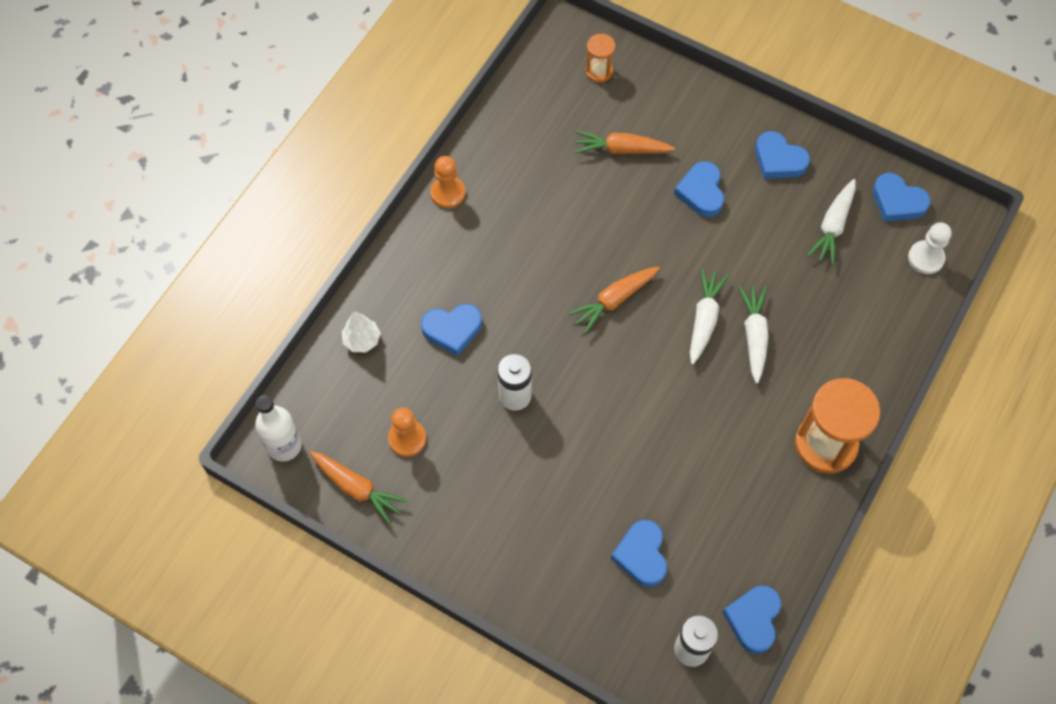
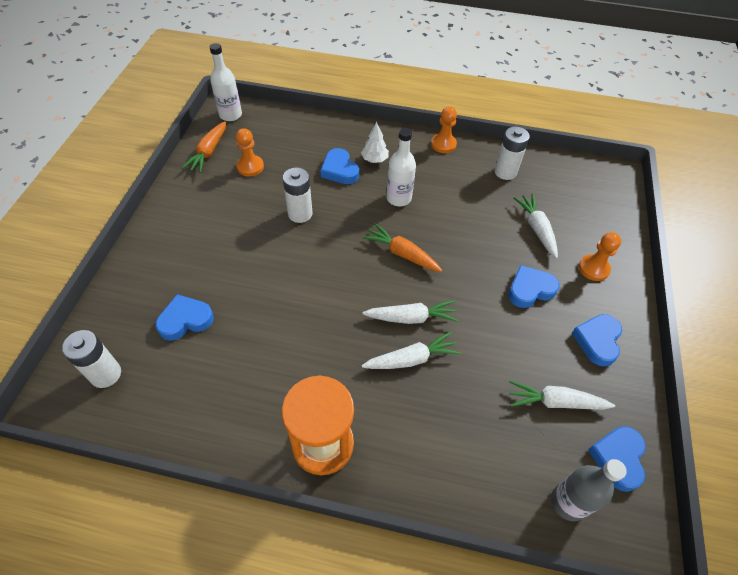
camera: 70 degrees right, 10 degrees down
white tree [342,311,381,352] -> white tree moved to [361,122,389,163]
orange carrot [574,131,675,155] -> white carrot [513,194,558,259]
orange hourglass [585,34,616,83] -> none
blue heart [723,585,781,654] -> none
white pawn [908,222,952,274] -> grey bottle [551,459,627,521]
none -> white bottle [386,128,416,206]
none -> white battery [494,127,530,180]
none -> orange pawn [579,232,621,281]

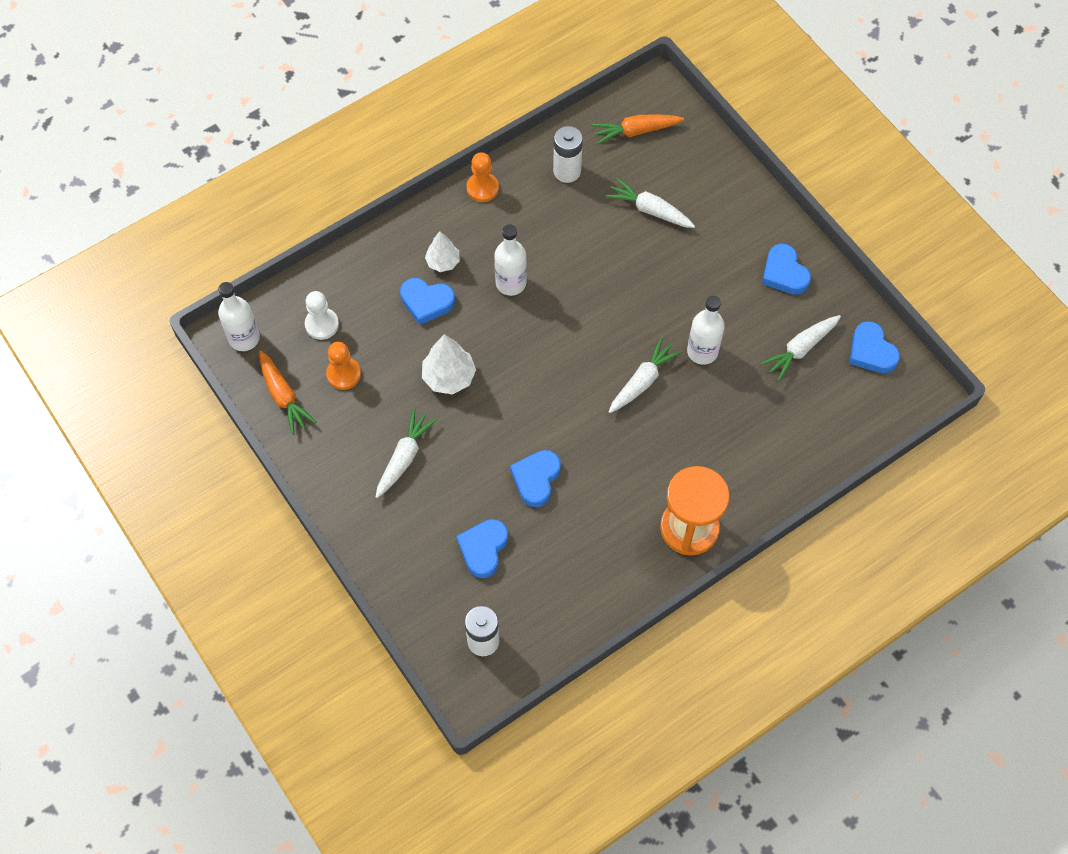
camera: 45 degrees left, 10 degrees up
white battery [283,168,313,223] -> white tree [422,334,476,394]
white carrot [362,331,461,369] -> white carrot moved to [376,409,437,498]
orange carrot [363,223,442,272] -> orange carrot moved to [592,114,684,144]
blue heart [508,265,560,308] -> blue heart moved to [510,450,561,507]
grey bottle [551,459,627,521] -> none
orange pawn [579,232,621,281] -> none
none -> white pawn [305,291,339,340]
none -> white bottle [687,296,725,365]

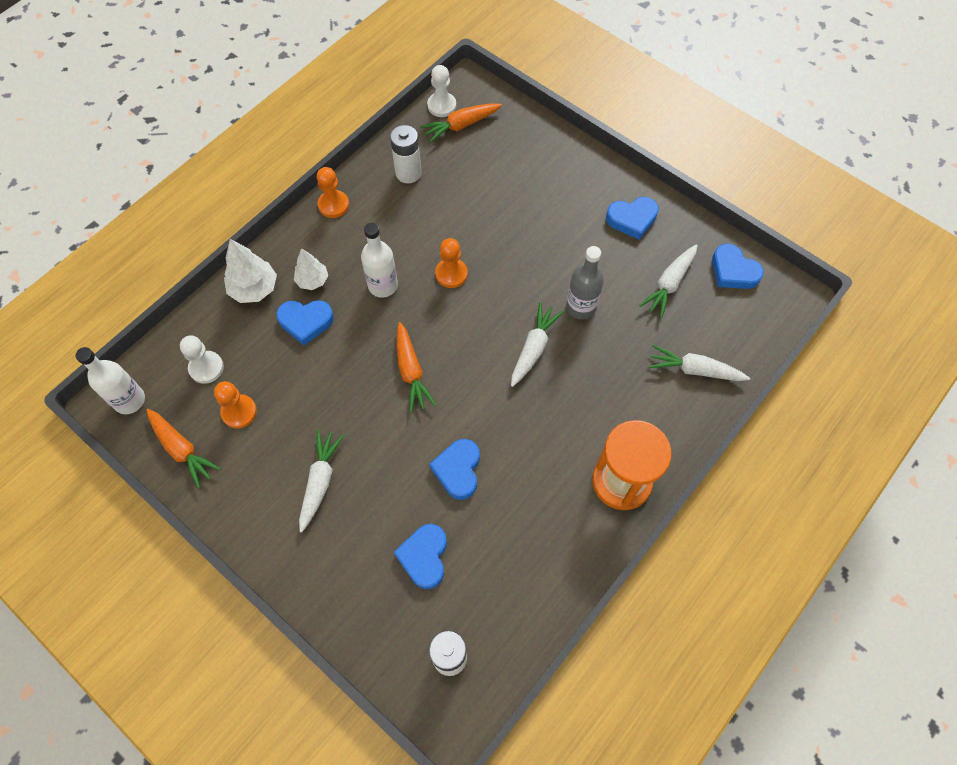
camera: 15 degrees left, 0 degrees up
white tree [422,334,476,394] -> white tree moved to [224,239,277,303]
white carrot [606,178,695,228] -> white carrot moved to [649,345,750,381]
white bottle [687,296,725,365] -> grey bottle [566,246,604,320]
blue heart [762,244,811,295] -> blue heart turned 60 degrees counterclockwise [606,197,659,240]
none -> orange carrot [397,322,436,413]
none -> white pawn [427,65,456,117]
none -> orange pawn [435,238,468,288]

